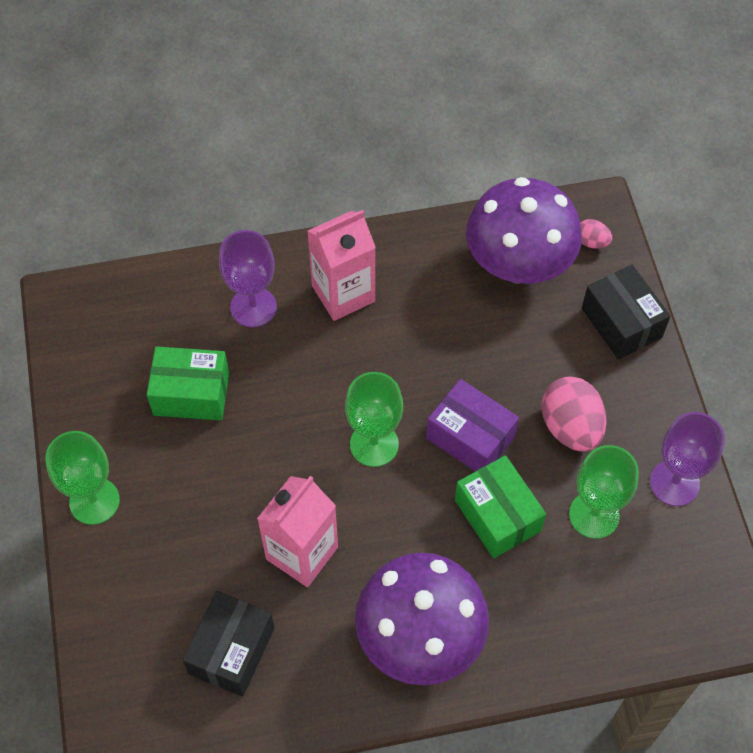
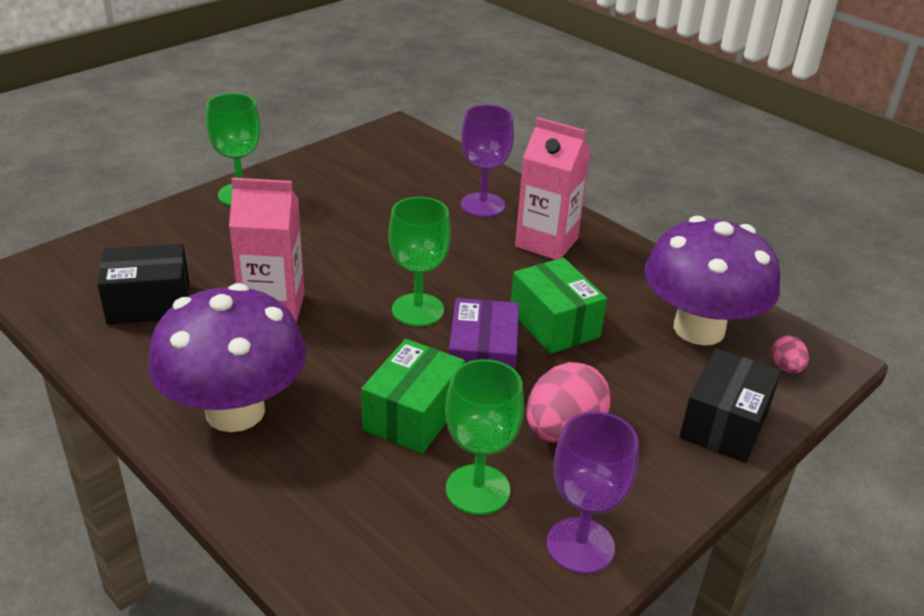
camera: 55 degrees right, 25 degrees down
green box [147,346,229,420] -> green box moved to [511,258,607,354]

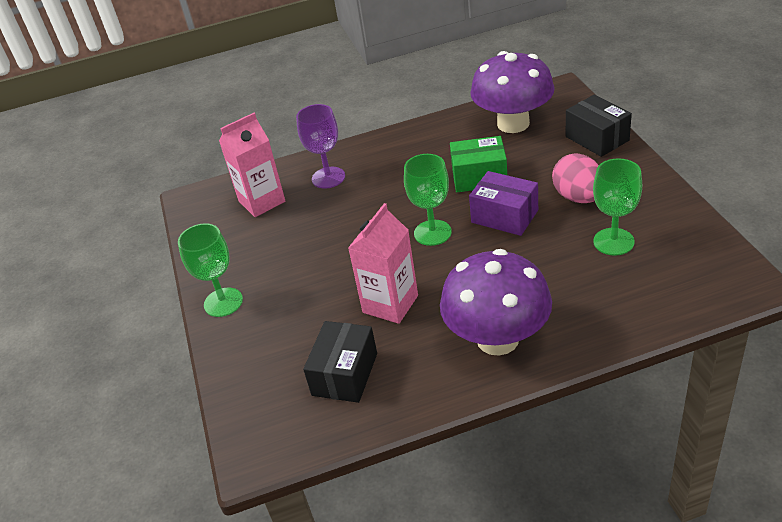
camera: 55 degrees left, 5 degrees up
green box [361,339,465,454] -> none
pink carton [515,117,591,260] -> pink carton moved to [219,113,285,217]
purple goblet [546,411,639,574] -> none
pink egg [771,335,809,374] -> none

